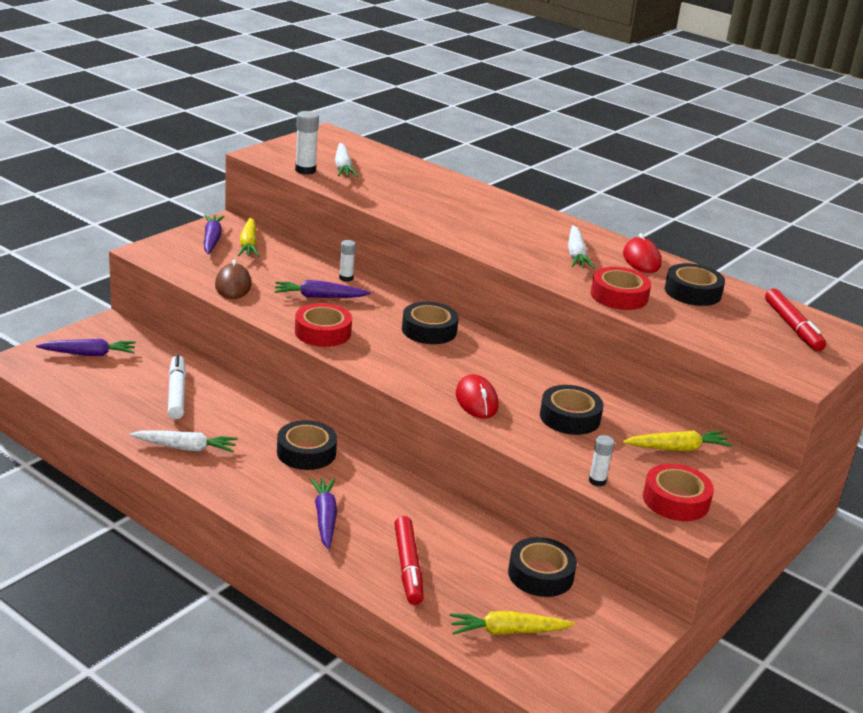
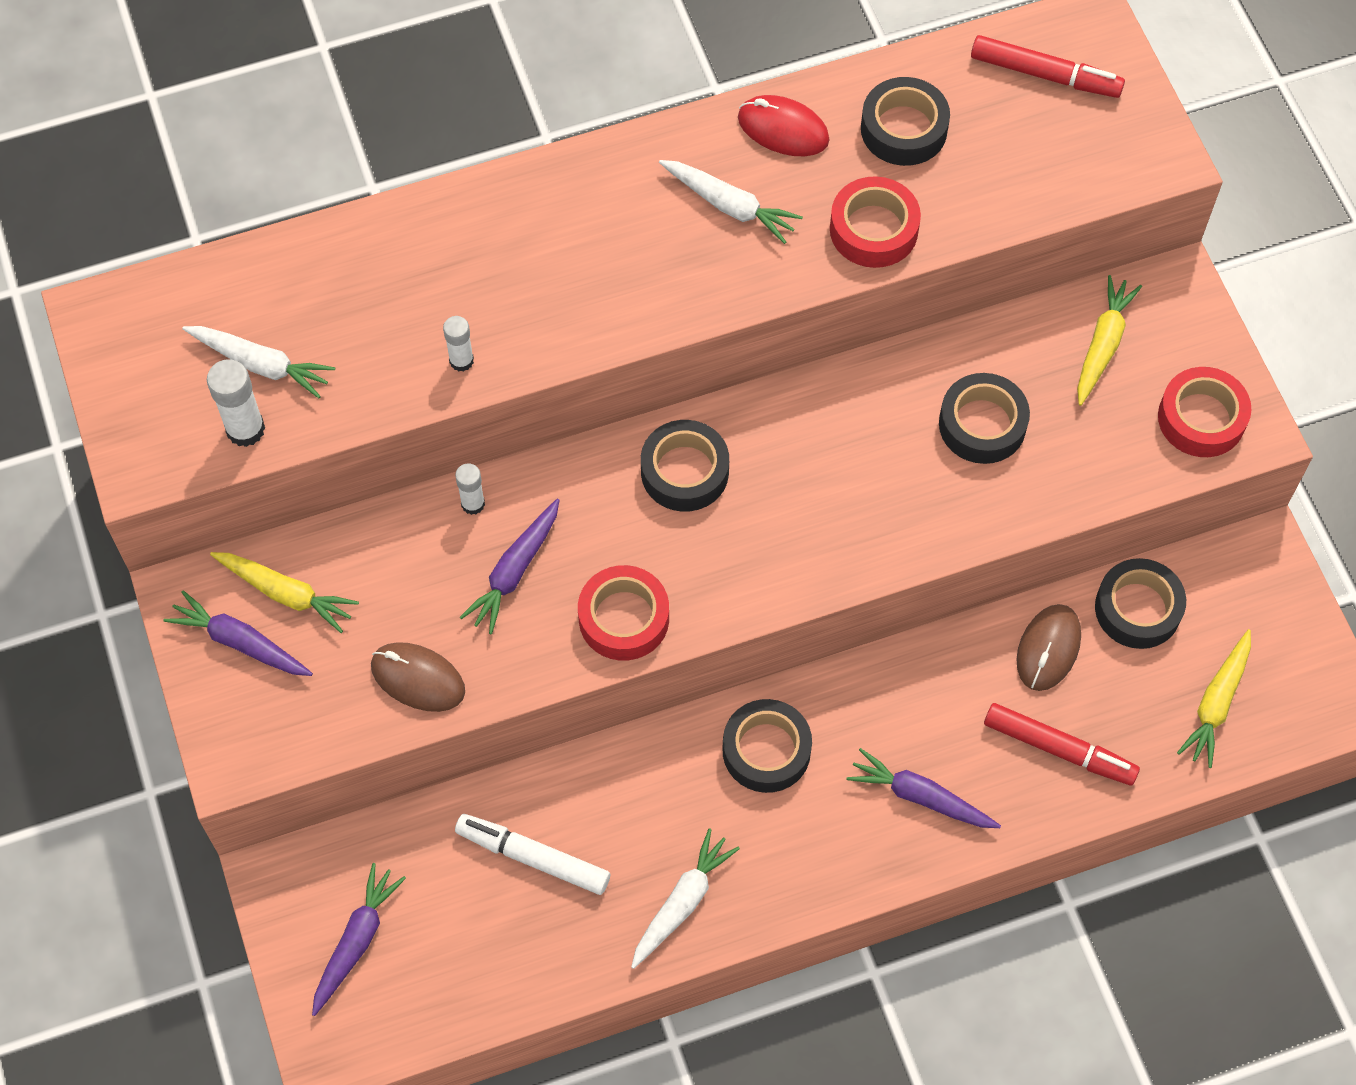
camera: 55 degrees left, 35 degrees up
red mouse [456,374,499,419] -> none
white glue stick [589,435,614,487] -> white glue stick moved to [443,316,474,372]
none -> brown mouse [1017,604,1081,691]

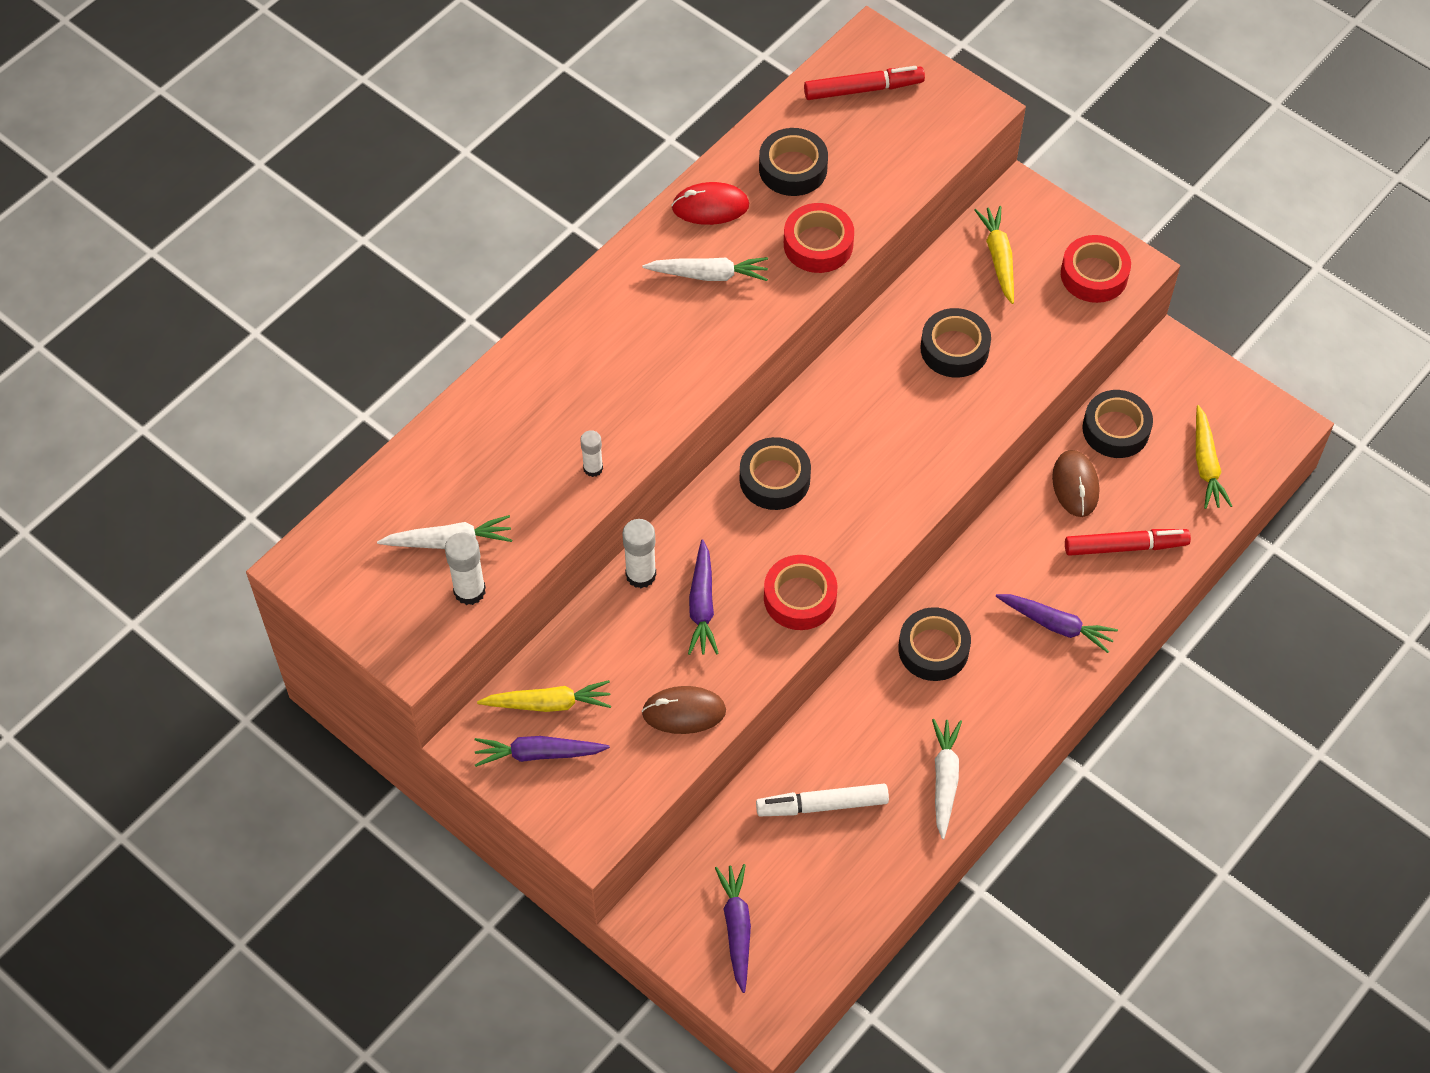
camera: 30 degrees left, 5 degrees down
white glue stick [455,463,485,515] -> white glue stick [622,519,656,588], size x1.57
purple carrot [847,748,1001,828] -> purple carrot turned 150 degrees counterclockwise [996,594,1118,653]

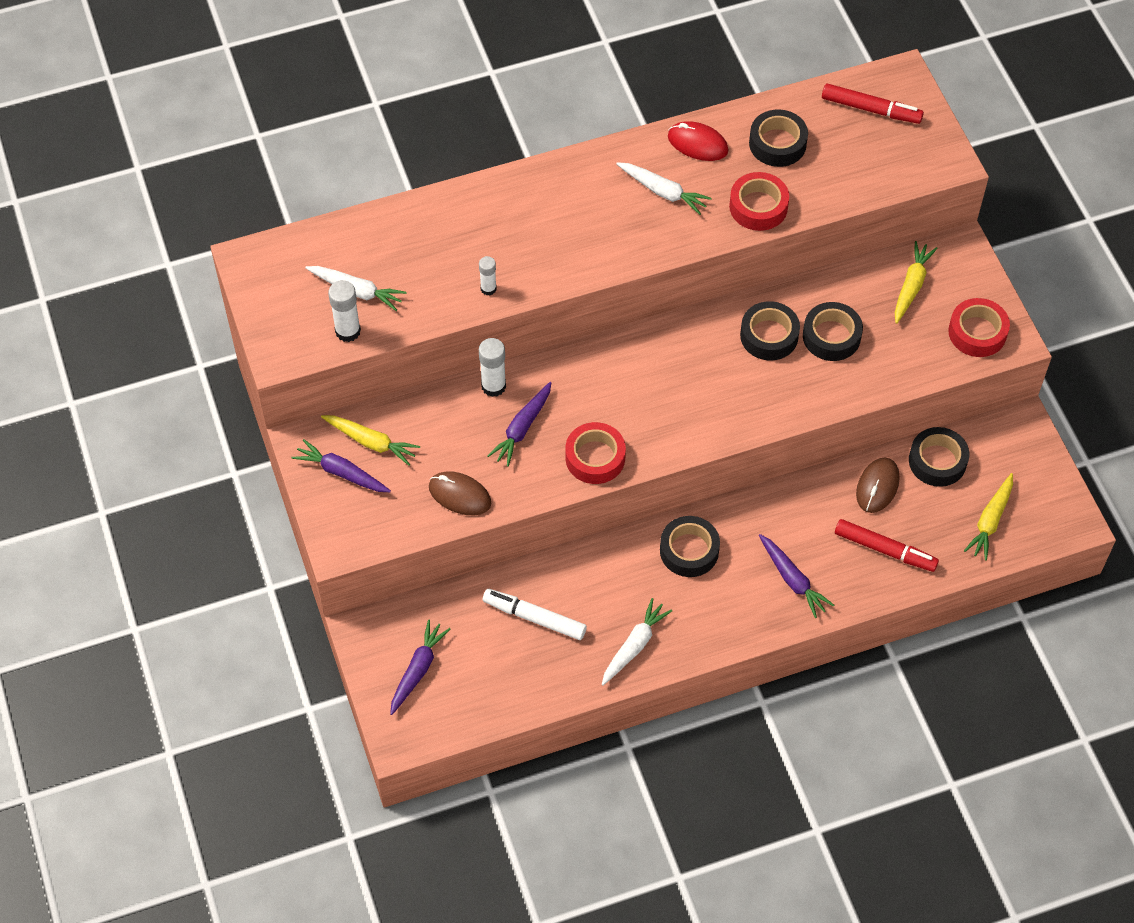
camera: 30 degrees right, 0 degrees up
black tape [740,437,811,510] -> black tape moved to [740,301,800,360]

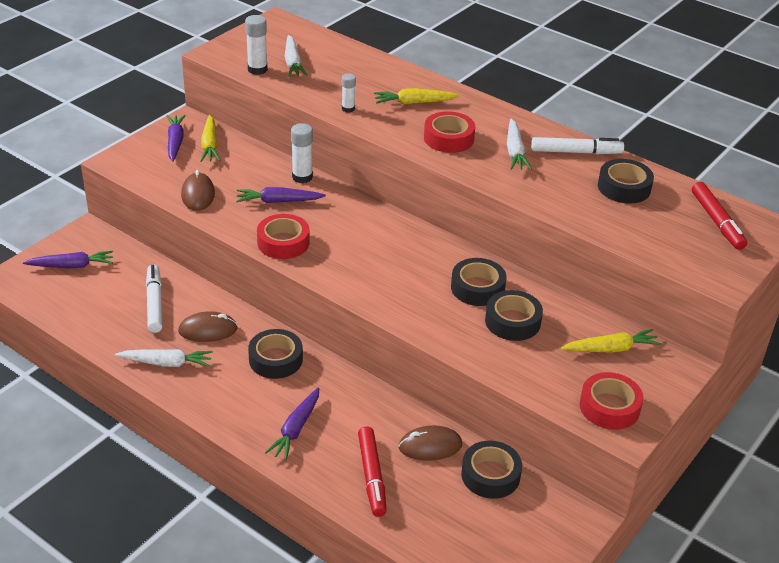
camera: 55 degrees right, 20 degrees down
red mouse [668,121,729,161] -> white marker [531,137,624,154]
red tape [729,172,789,231] -> red tape moved to [424,111,475,153]
yellow carrot [964,473,1013,561] -> yellow carrot moved to [374,88,460,105]
none -> brown mouse [178,311,238,342]

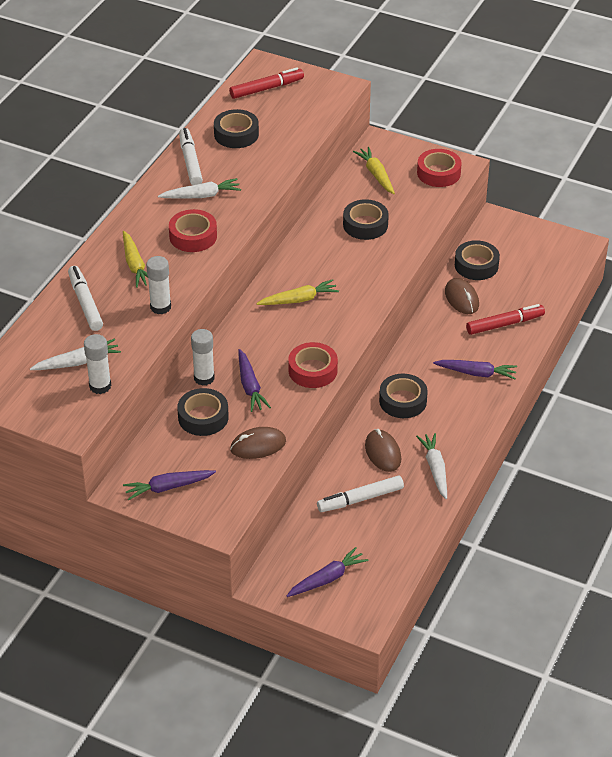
camera: 100 degrees left, 5 degrees up
purple carrot [23,251,113,269] -> purple carrot turned 75 degrees clockwise [286,547,368,597]
yellow carrot [200,115,220,162] -> yellow carrot moved to [256,279,339,305]
white glue stick [342,73,356,113] -> white glue stick [146,256,171,314], size x1.57
black tape [451,258,507,306] -> black tape moved to [177,388,229,436]
none -> white marker [68,266,103,331]

